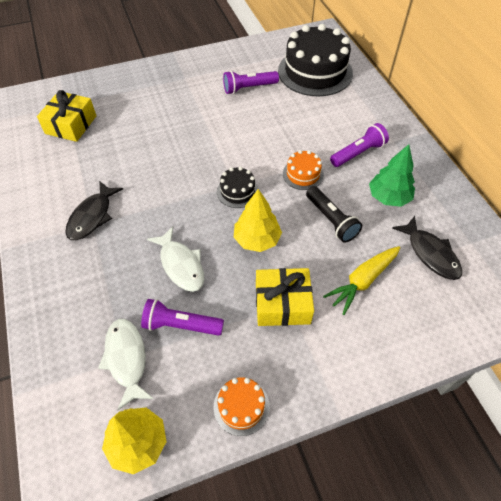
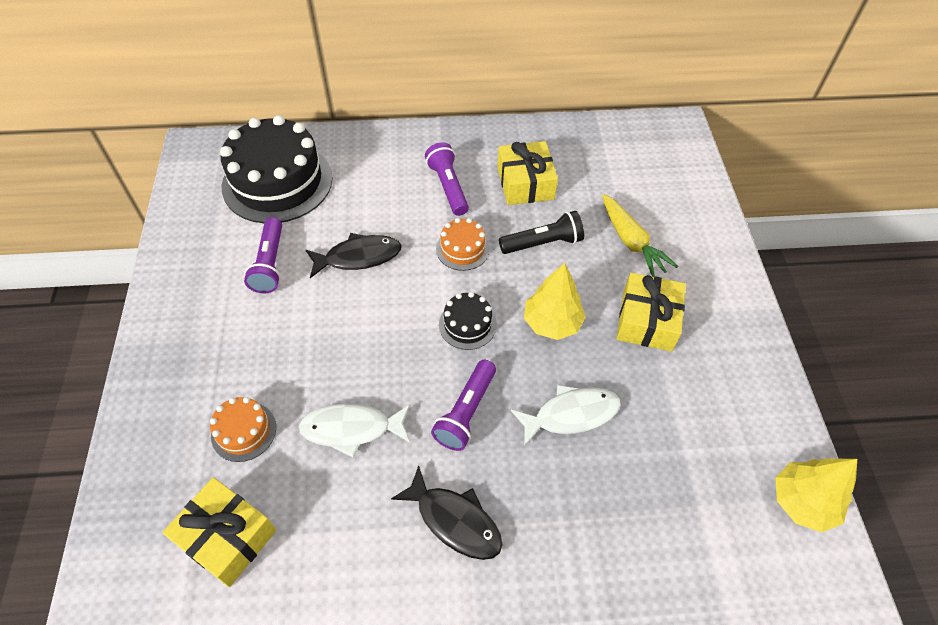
camera: 75 degrees left, 0 degrees up
white fish [98,319,154,410] -> white fish moved to [298,403,410,457]
purple flashlight [141,299,224,336] -> purple flashlight moved to [431,360,496,451]
orange cake [214,377,270,436] -> orange cake moved to [210,397,276,462]
green tree [369,144,415,207] -> yellow gift [497,141,558,205]
black fish [392,216,462,280] -> black fish moved to [306,233,401,278]

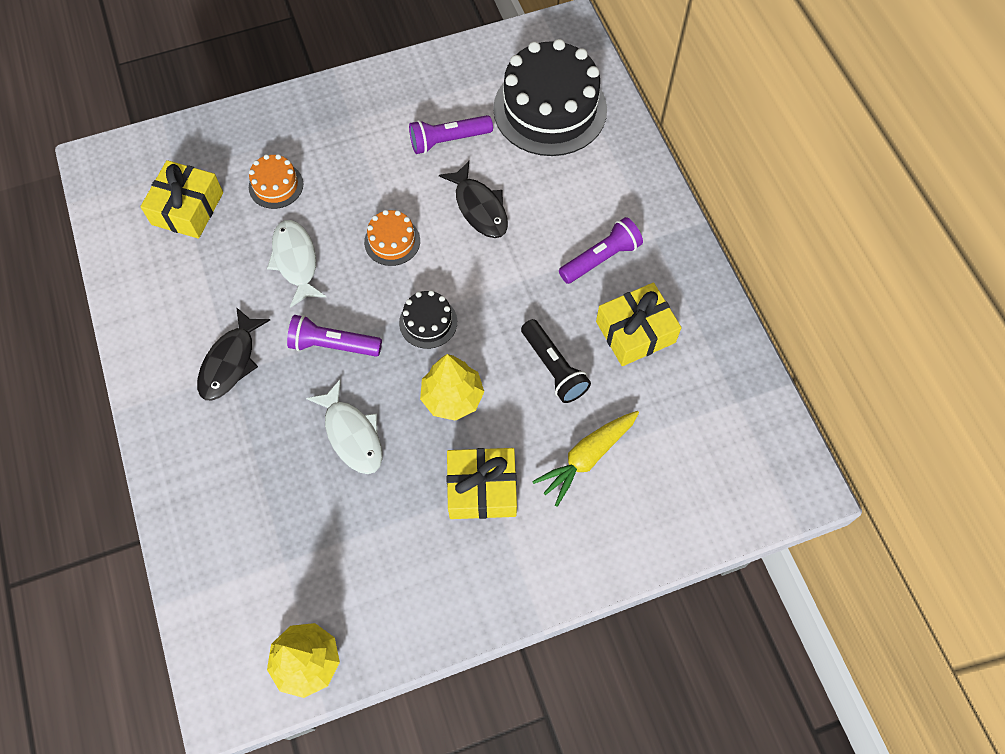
camera: 75 degrees right, 10 degrees up
orange cake [436,218,490,271] -> orange cake moved to [364,210,420,266]

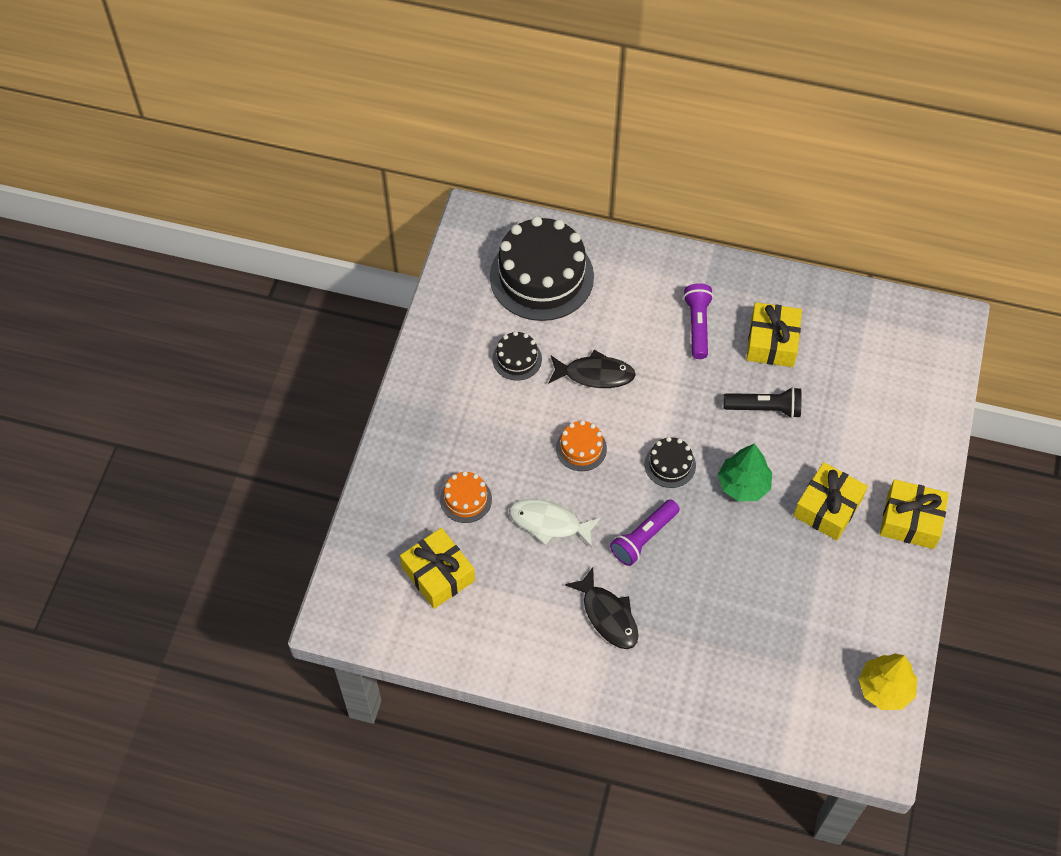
camera: 55 degrees left, 5 degrees down
white fish [306,379,383,474] -> none
purple flashlight [409,115,493,154] -> black cake [493,331,542,380]
yellow tree [420,354,484,421] -> green tree [718,443,772,502]
yellow carrot [532,411,639,507] -> none
none -> yellow gift [880,479,949,549]

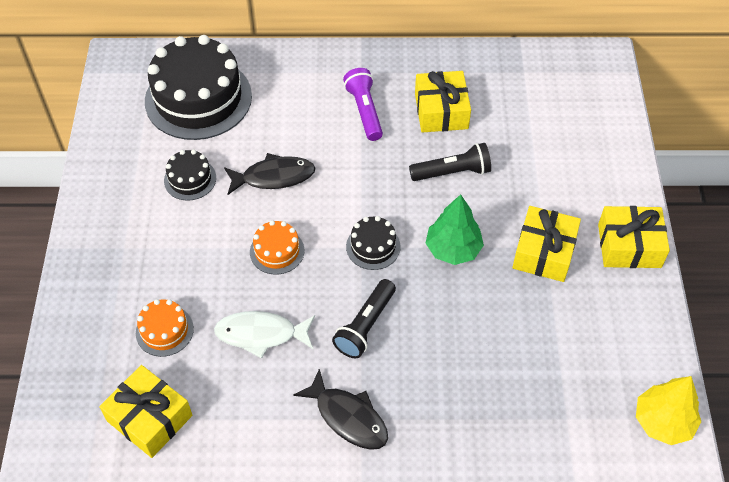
camera: 15 degrees left, 5 degrees down
purple flashlight [610,499,680,566] -> black flashlight [332,279,396,359]

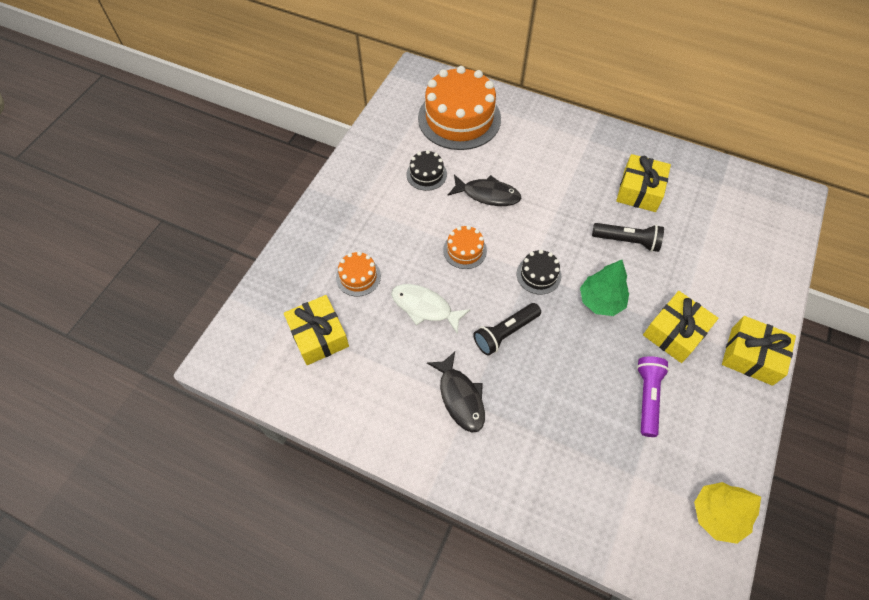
camera: 25 degrees right, 5 degrees up
black cake [145,35,252,140] -> orange cake [418,66,501,150]
purple flashlight [343,68,383,141] -> purple flashlight moved to [637,356,669,437]

